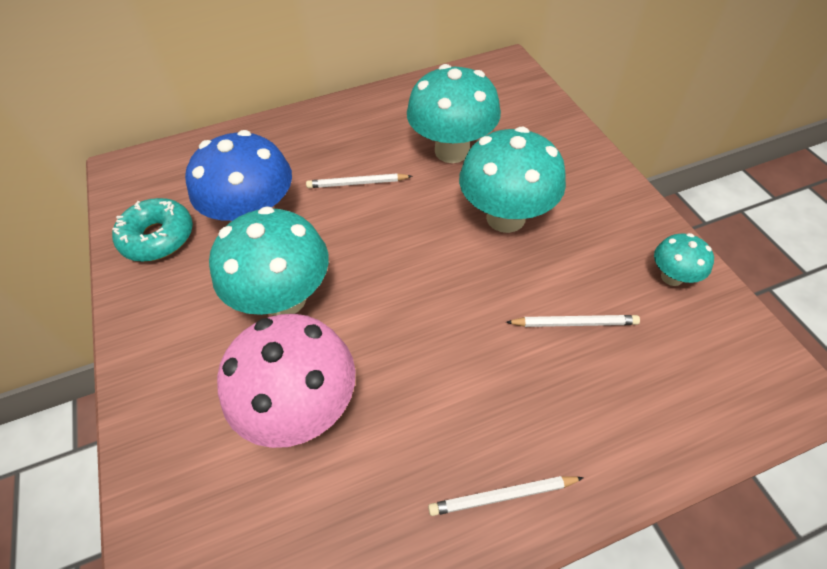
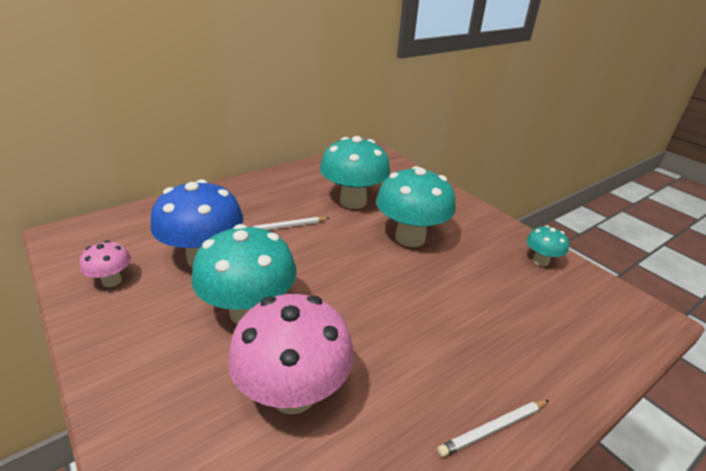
camera: 20 degrees left, 20 degrees down
turquoise donut [112,198,193,262] -> pink mushroom [80,240,131,287]
white pencil [506,315,640,327] -> none

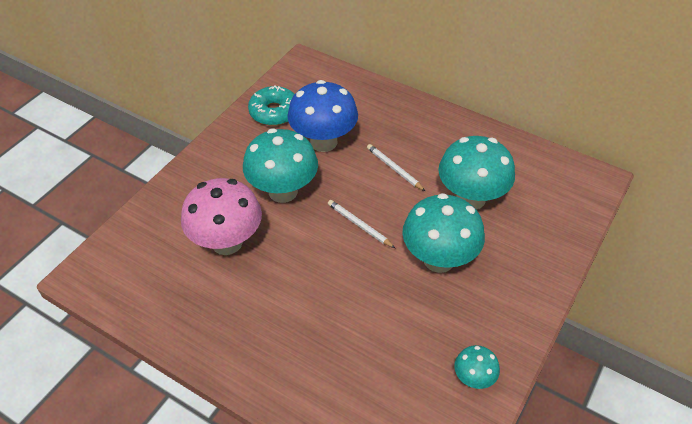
camera: 70 degrees right, 15 degrees up
pink mushroom [80,240,131,287] -> turquoise donut [248,85,294,126]
white pencil [437,400,549,457] -> white pencil moved to [328,200,395,248]

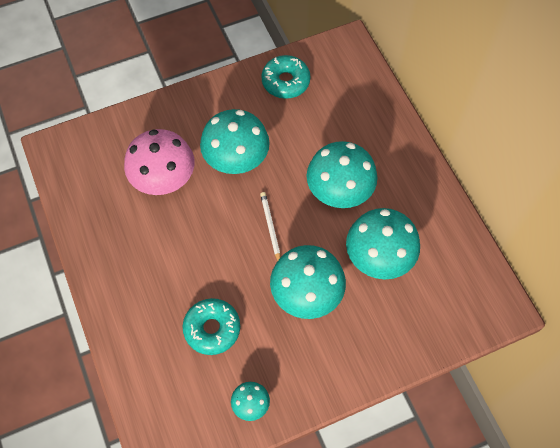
camera: 35 degrees right, 15 degrees up
blue mushroom [287,80,358,152] -> none
white pencil [367,144,425,191] -> turquoise mushroom [306,141,378,208]
none -> turquoise donut [183,298,240,355]

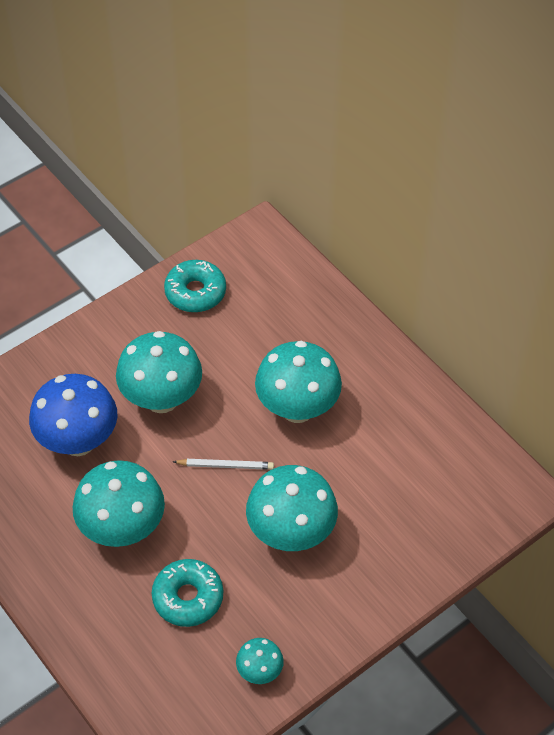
camera: 15 degrees left, 10 degrees down
pink mushroom [124,129,194,195] -> blue mushroom [29,374,117,456]
white pencil [260,192,281,261] -> white pencil turned 120 degrees clockwise [173,459,274,470]
turquoise mushroom [346,208,420,279] -> turquoise mushroom moved to [73,460,165,547]

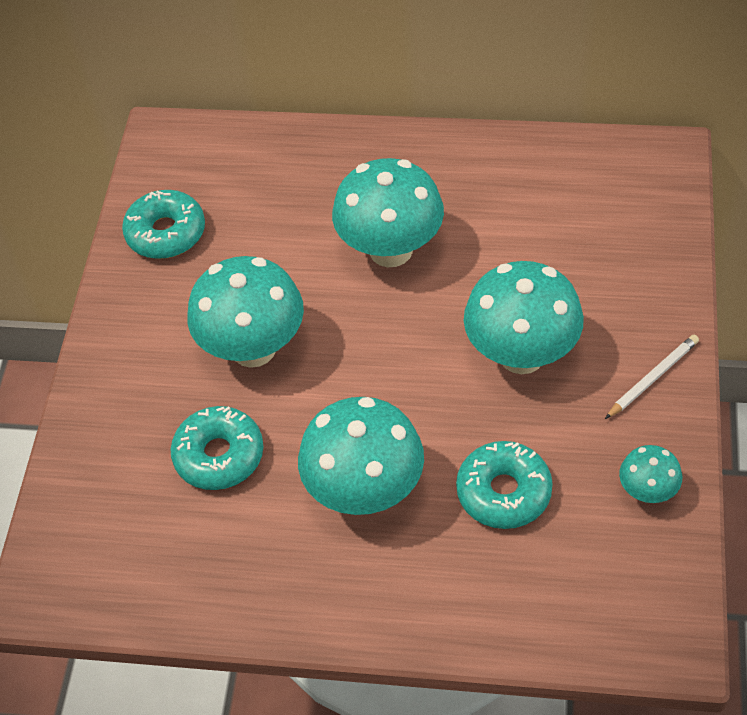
camera: 40 degrees left, 0 degrees up
blue mushroom [29,374,117,456] -> turquoise donut [171,406,263,490]
white pencil [173,459,274,470] -> white pencil moved to [605,335,699,419]

